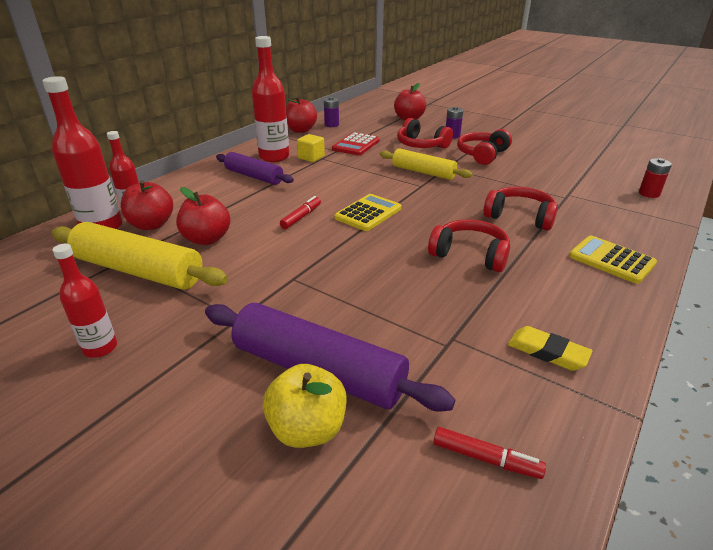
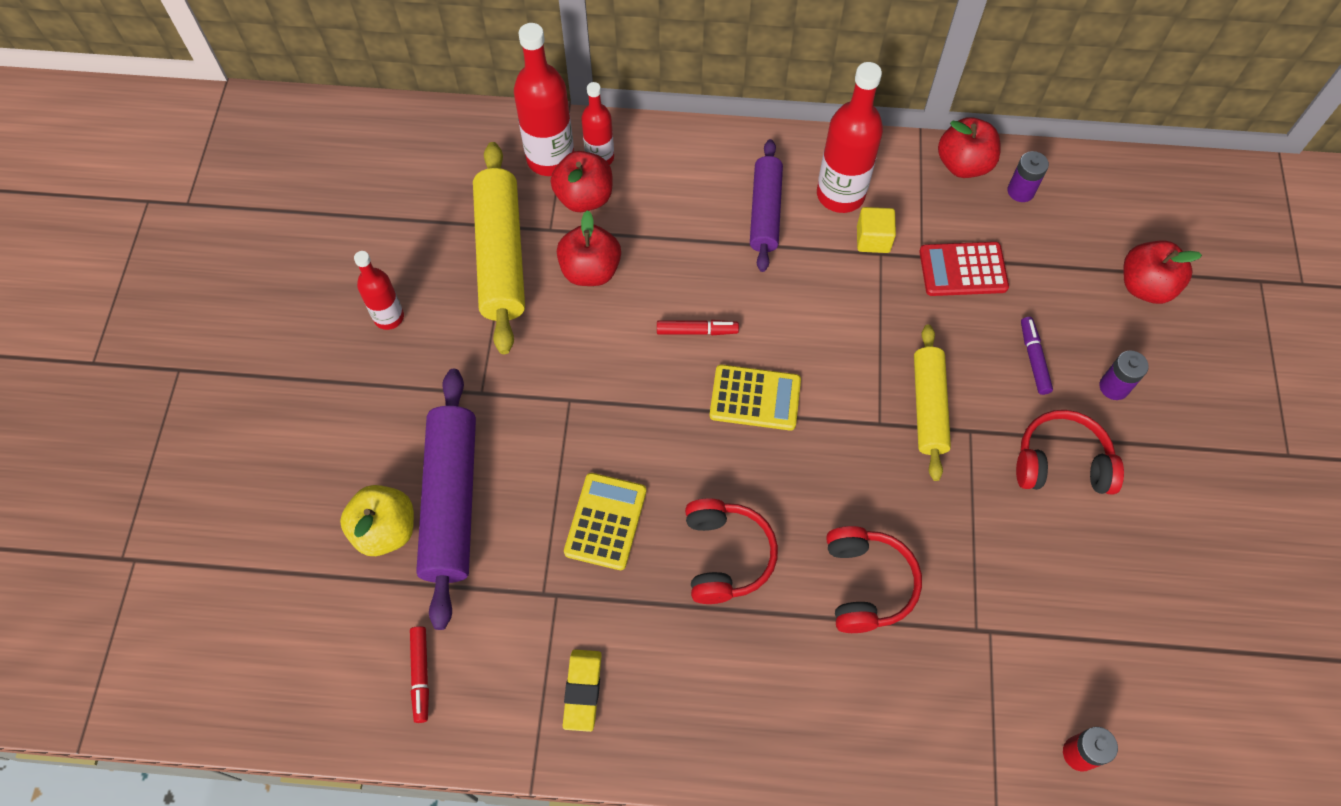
camera: 60 degrees right, 30 degrees up
red headphones [397,118,453,148] -> purple marker [1021,317,1053,395]
yellow calculator [569,235,657,284] -> yellow calculator moved to [564,473,646,570]

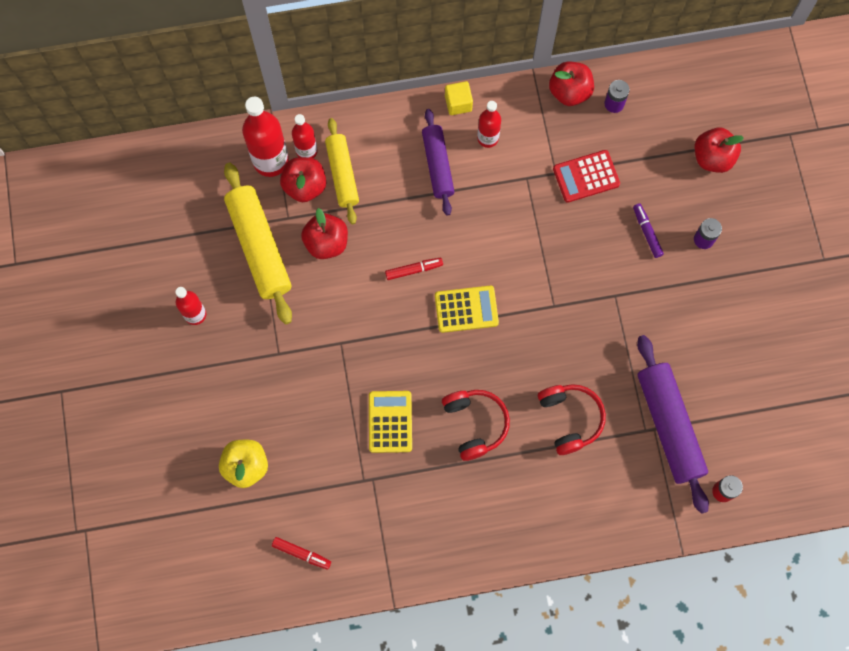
camera: 15 degrees left, 10 degrees up
red marker [410,626,429,723] -> red marker turned 45 degrees counterclockwise [272,537,331,569]
purple rolling pin [416,369,476,630] -> purple rolling pin moved to [637,335,709,514]
yellow eraser [563,650,602,732] -> none
red bottle [817,62,883,213] -> red bottle [477,101,501,148], size x0.59
yellow cube [857,207,896,253] -> yellow cube moved to [445,81,473,115]
yellow rolling pin [914,325,951,481] -> yellow rolling pin moved to [325,118,359,224]
red headphones [1016,410,1124,495] -> none

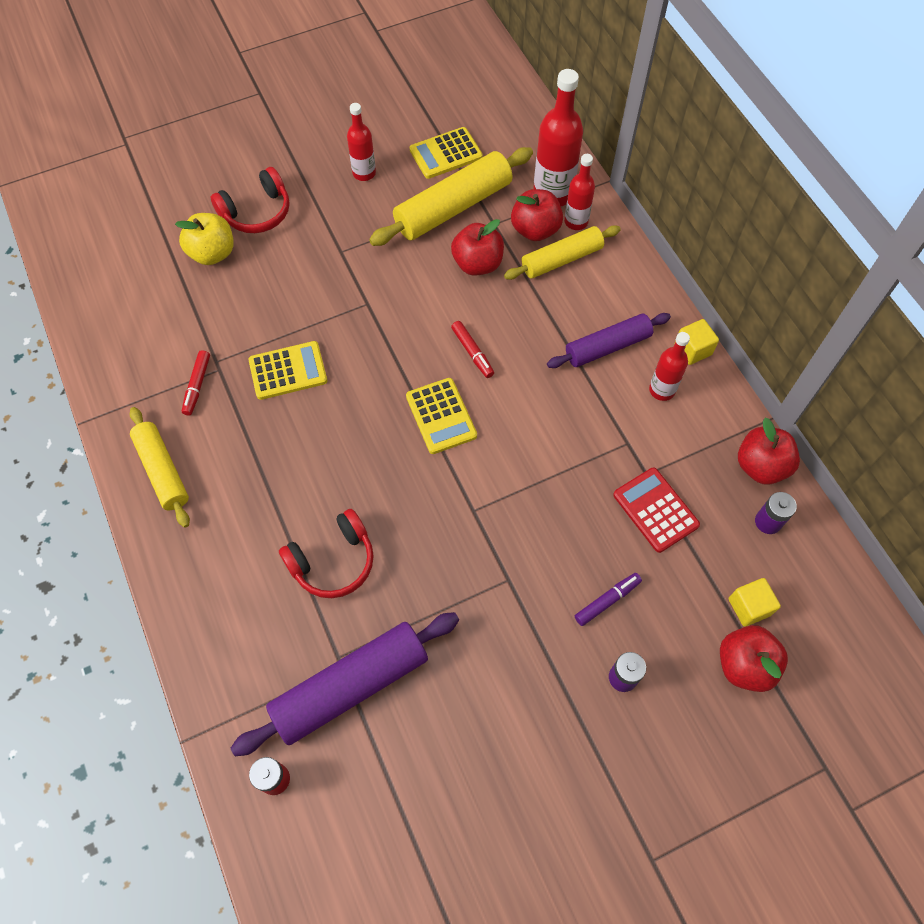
camera: 75 degrees right, 10 degrees down
red marker [272,537,331,569] -> red marker moved to [182,350,210,416]
red headphones [442,390,510,461] -> red headphones moved to [211,167,290,233]
none -> yellow rolling pin [130,407,190,528]
none -> yellow calculator [410,127,483,179]
none -> yellow cube [729,578,781,627]

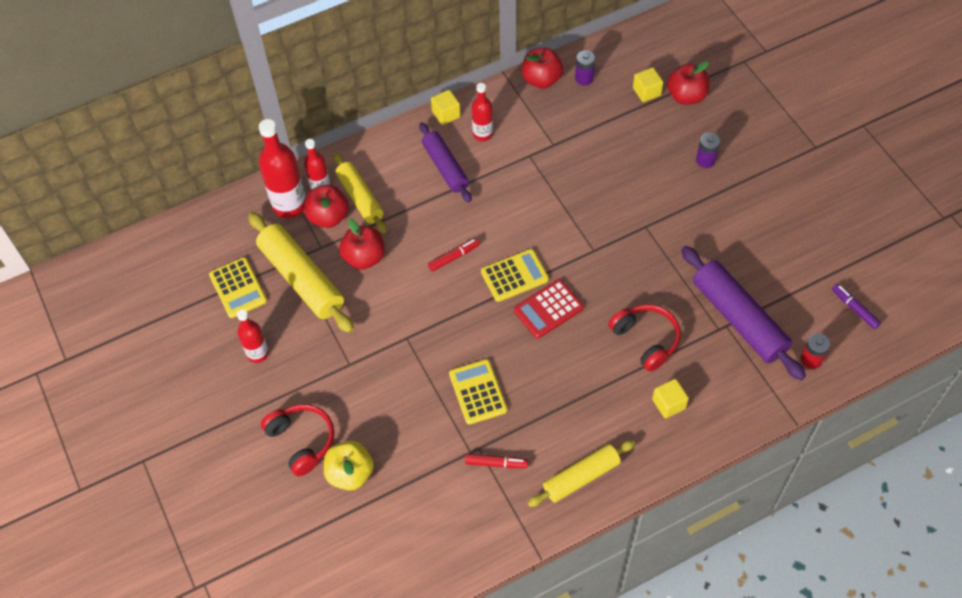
camera: 90 degrees left, 5 degrees down
purple marker [575,573,642,626] -> purple marker moved to [832,284,881,329]
red calculator [613,468,700,553] -> red calculator moved to [514,279,584,338]
none -> yellow cube [652,379,689,419]

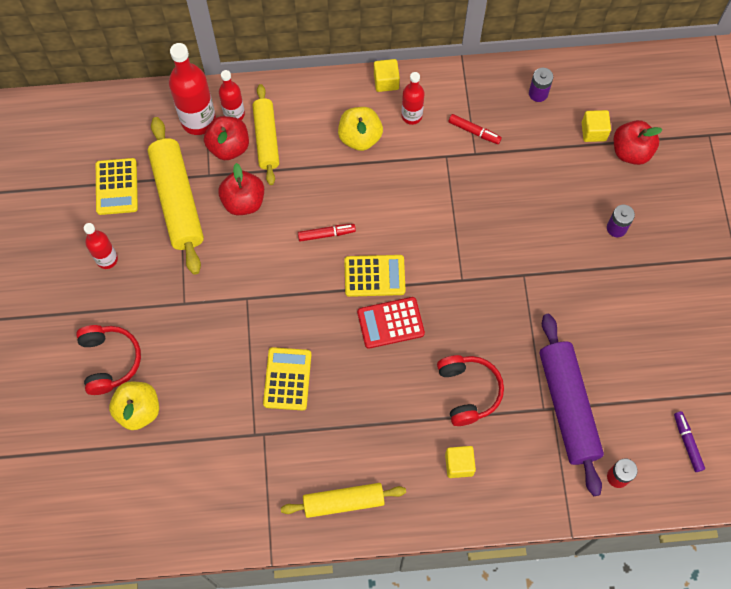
camera: 20 degrees right, 10 degrees up
purple rolling pin [419,122,472,202] -> yellow apple [338,107,383,151]
red marker [465,454,528,468] -> red marker moved to [448,114,502,144]
red apple [522,48,563,89] -> none

